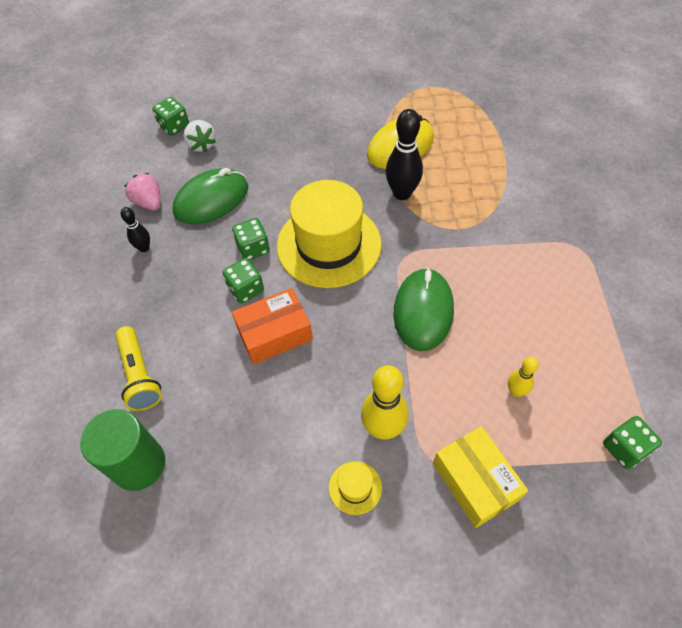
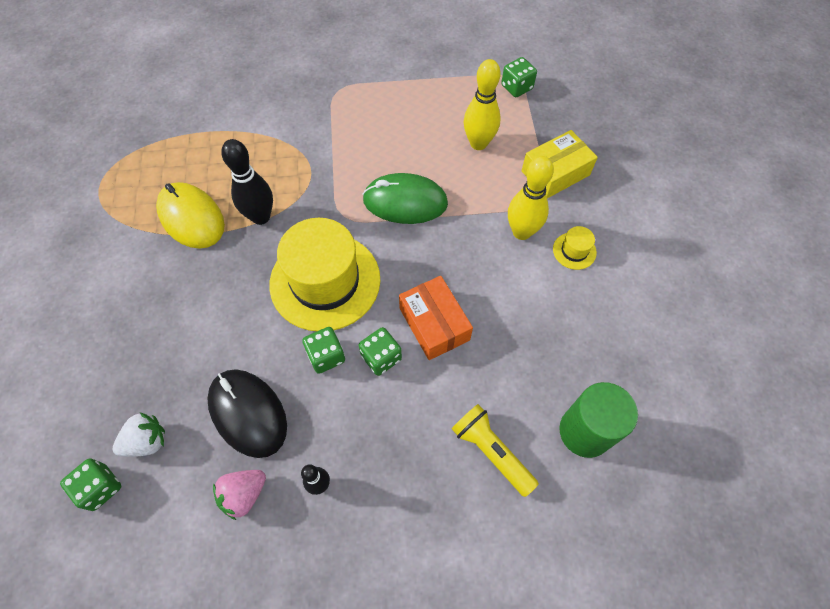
camera: 95 degrees left, 5 degrees up
yellow flashlight [116,326,162,411] -> yellow flashlight turned 105 degrees counterclockwise [452,404,539,497]
green mouse [173,168,248,224] -> black mouse [207,369,287,458]
yellow bowling pin [508,357,539,397] -> yellow bowling pin [464,59,501,150], size x1.82

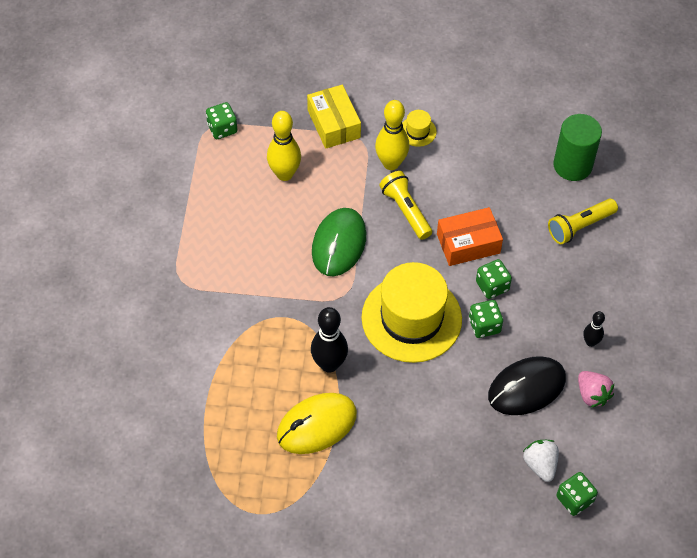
camera: 80 degrees left, 5 degrees down
none -> yellow flashlight [379,171,432,240]

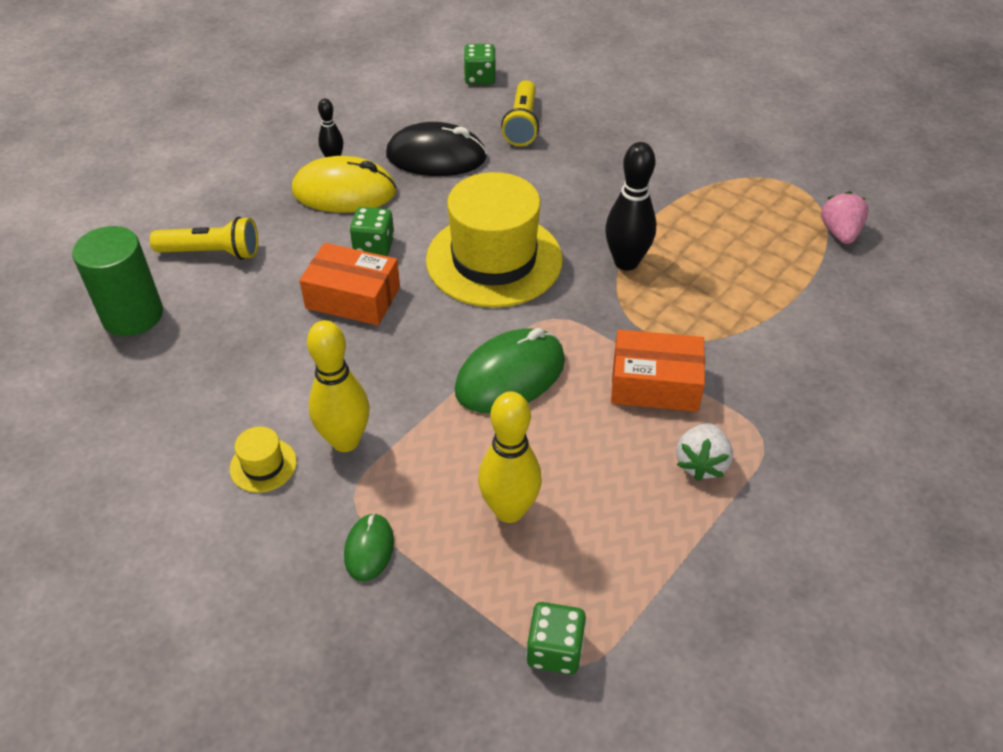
camera: 145 degrees left, 10 degrees down
yellow mouse [277,393,357,454] -> yellow mouse moved to [292,156,396,213]
yellow box [307,85,361,149] -> green mouse [344,513,394,582]
yellow flashlight [379,171,432,240] -> yellow flashlight moved to [501,80,539,146]
green dice [469,300,503,338] -> none
white strawberry [523,440,559,482] -> white strawberry moved to [676,423,733,481]
pink strawberry [578,371,614,408] -> pink strawberry moved to [821,191,869,244]
none -> orange box [611,329,705,412]

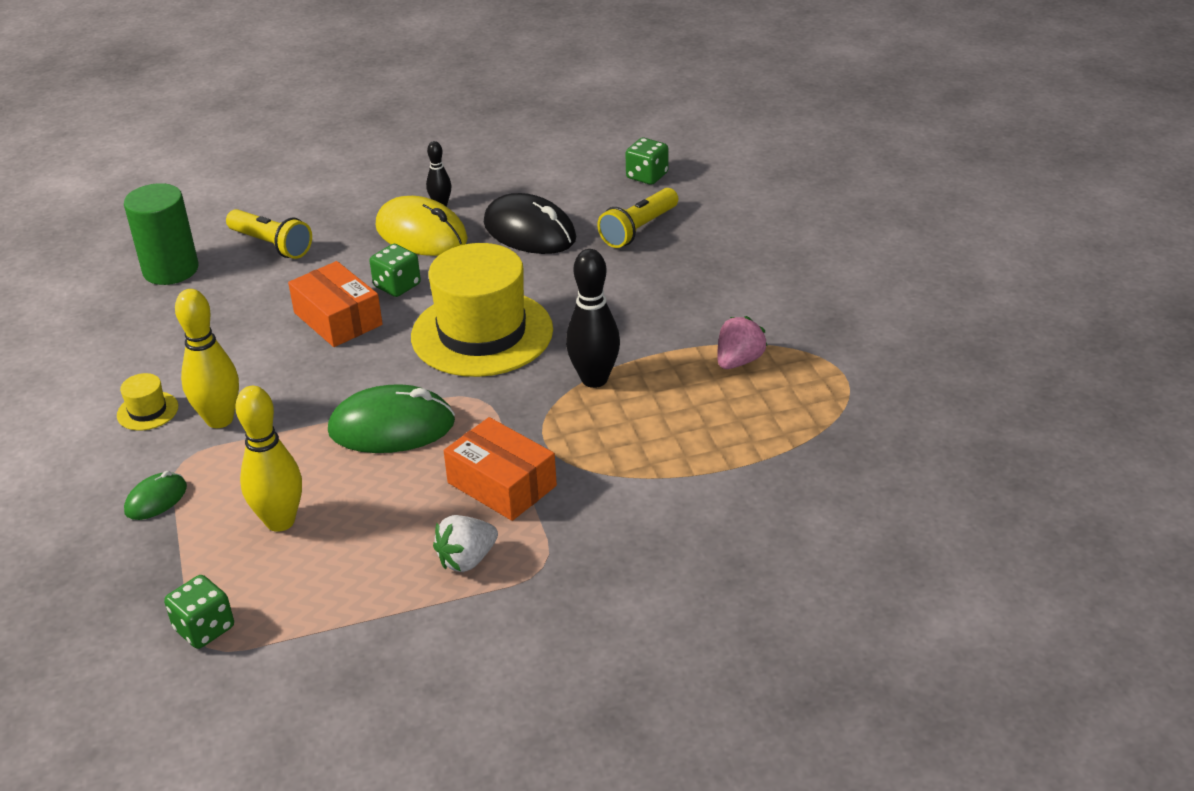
camera: 35 degrees right, 10 degrees down
pink strawberry [821,191,869,244] -> pink strawberry moved to [717,316,768,369]

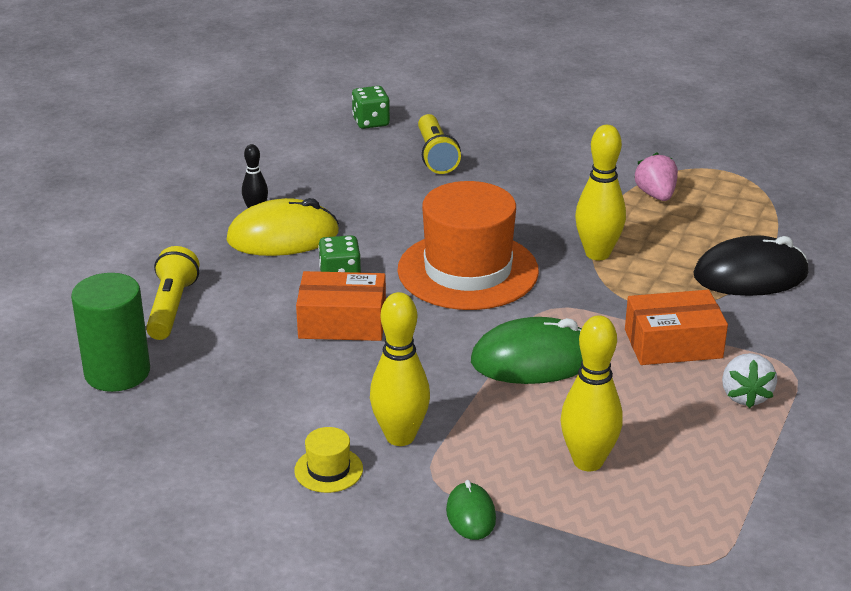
camera: 50 degrees left, 5 degrees down
green dice [164,575,234,649] -> none
yellow flashlight [226,209,312,259] -> yellow flashlight turned 75 degrees counterclockwise [146,246,199,340]
green mouse [328,384,455,453] -> green mouse turned 45 degrees clockwise [471,317,582,384]
yellow hat [411,243,553,377] -> orange hat [398,181,539,310]
black mouse [484,193,576,254] -> black mouse moved to [693,235,808,296]
black bowling pin [566,249,620,388] -> yellow bowling pin [575,125,626,260]

